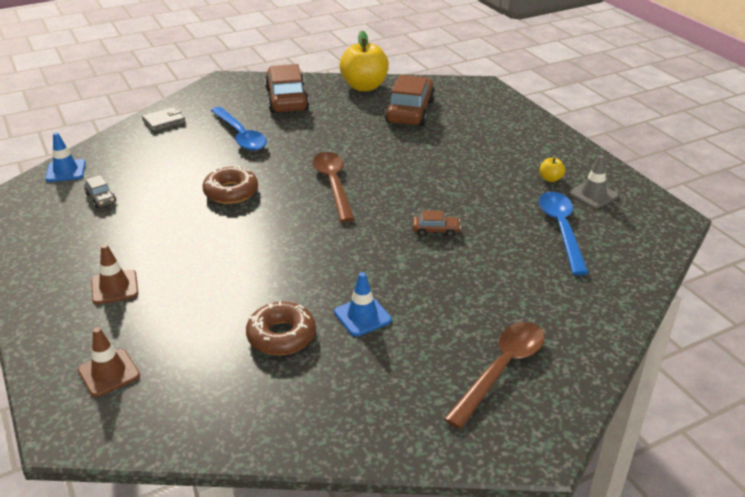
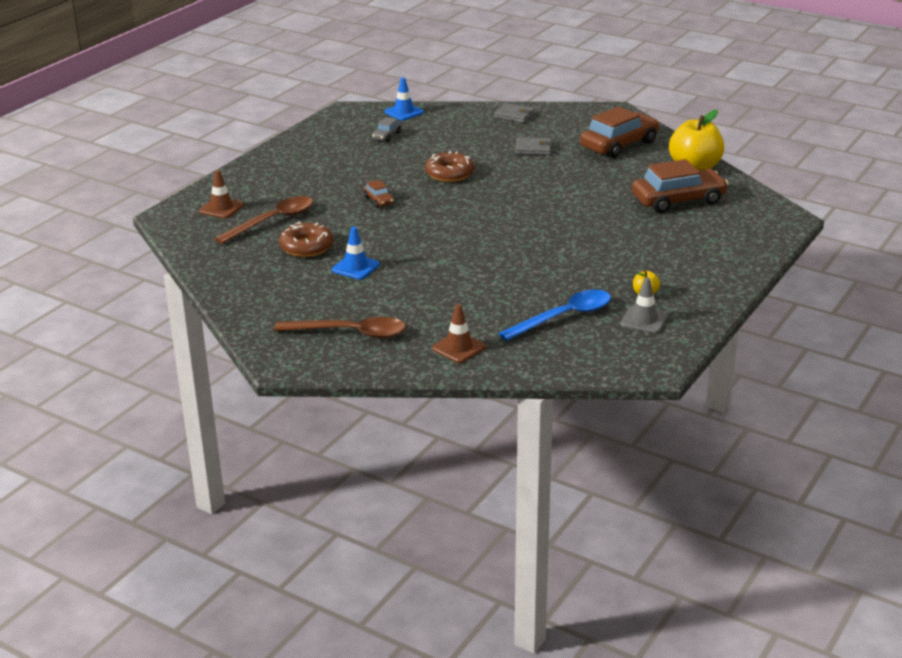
camera: 60 degrees right, 5 degrees down
brown traffic cone [91,244,138,305] -> brown traffic cone moved to [432,304,486,363]
blue spoon [211,107,267,151] -> grey wallet [515,137,552,155]
brown spoon [313,152,355,222] -> brown spoon moved to [215,196,313,244]
brown car [413,210,461,237] -> brown car moved to [363,180,394,208]

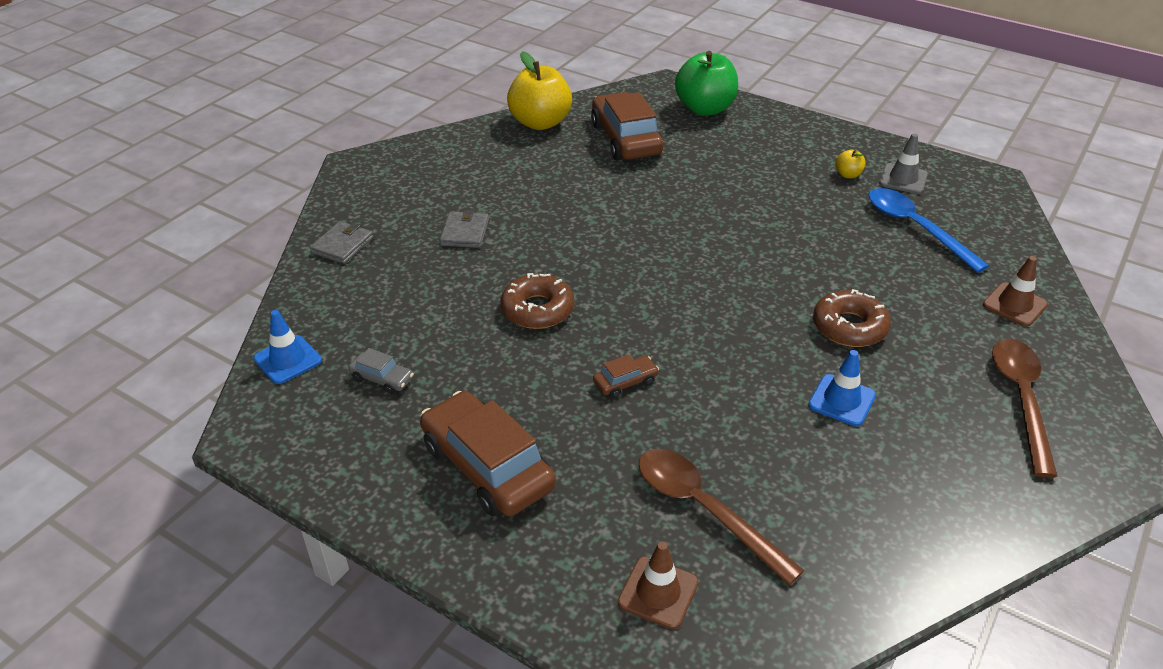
camera: 90 degrees left, 10 degrees up
brown donut [279,222,333,257] -> brown donut moved to [813,289,891,347]
brown car [580,107,659,158] -> brown car moved to [420,391,556,517]
none -> green apple [675,51,738,116]

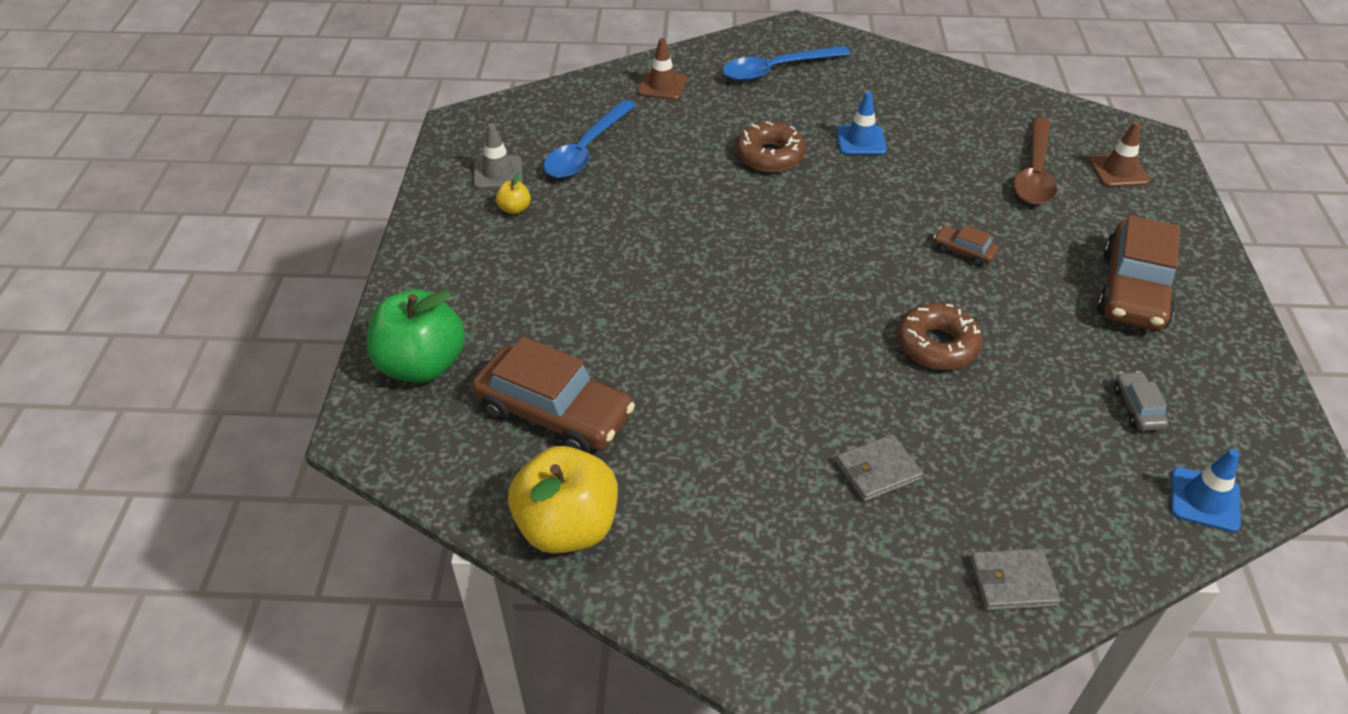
camera: 120 degrees left, 5 degrees up
brown car [591,92,663,160] -> brown car turned 105 degrees counterclockwise [472,337,635,453]
brown spoon [992,339,1058,478] -> blue spoon [722,46,850,81]

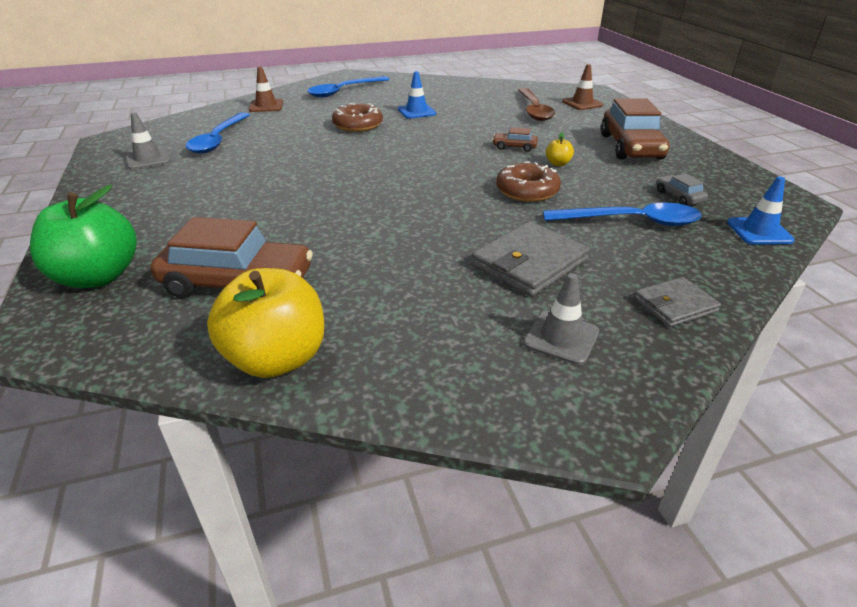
camera: 20 degrees left, 10 degrees down
yellow apple [496,173,531,215] -> yellow apple moved to [546,132,574,166]
grey wallet [836,434,923,502] -> grey wallet [471,221,590,297], size x1.64
none -> grey traffic cone [523,273,599,365]
none -> blue spoon [543,202,702,226]

